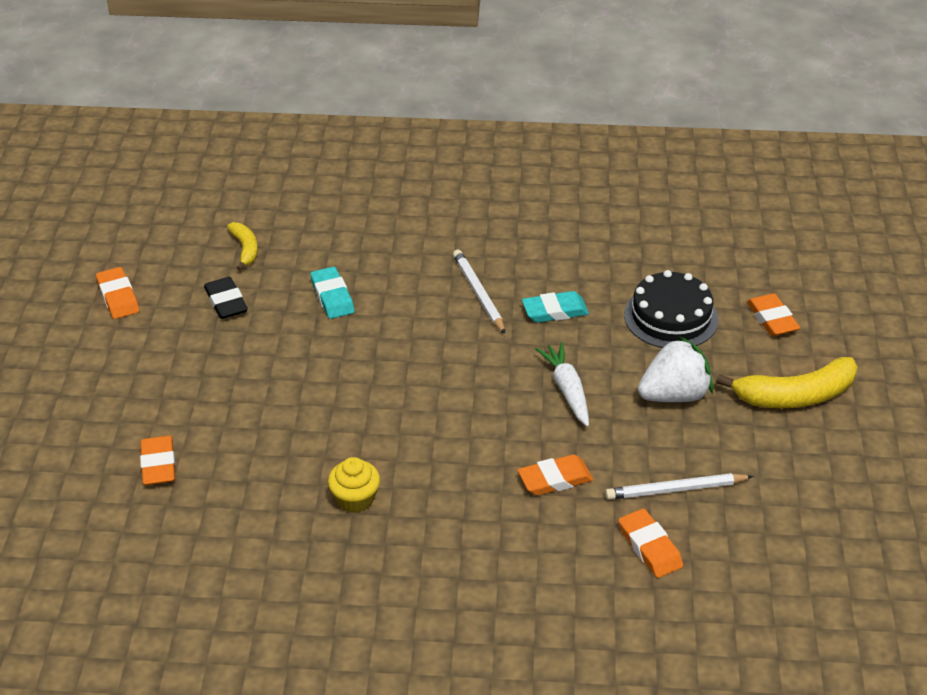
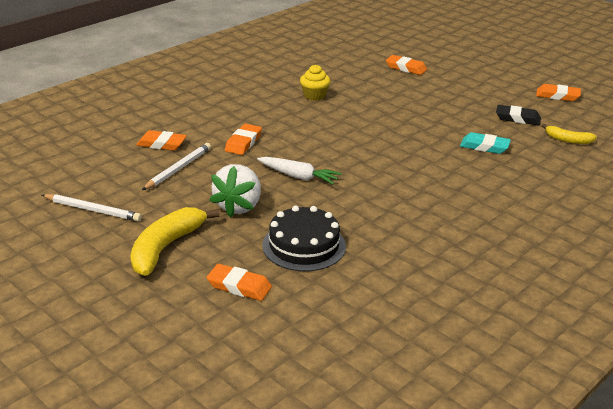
camera: 130 degrees right, 10 degrees down
white pencil [453,250,505,334] -> white pencil moved to [42,194,142,222]
turquoise eraser [522,291,589,323] -> none

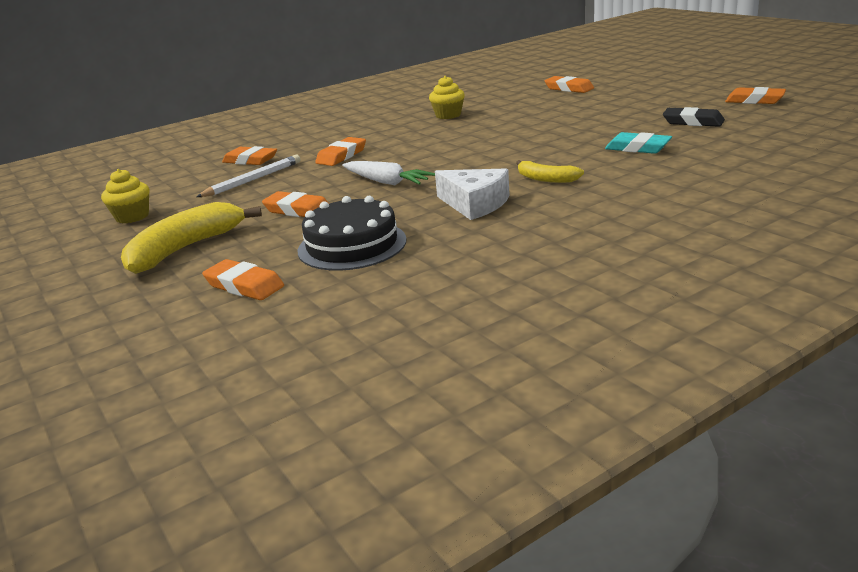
camera: 15 degrees right, 5 degrees down
white pencil [42,194,142,222] -> yellow cupcake [101,169,149,223]
white strawberry [210,164,261,218] -> orange eraser [262,191,329,217]
yellow banana [542,124,597,144] -> yellow banana moved to [516,160,584,183]
none -> white cheese [435,168,510,220]

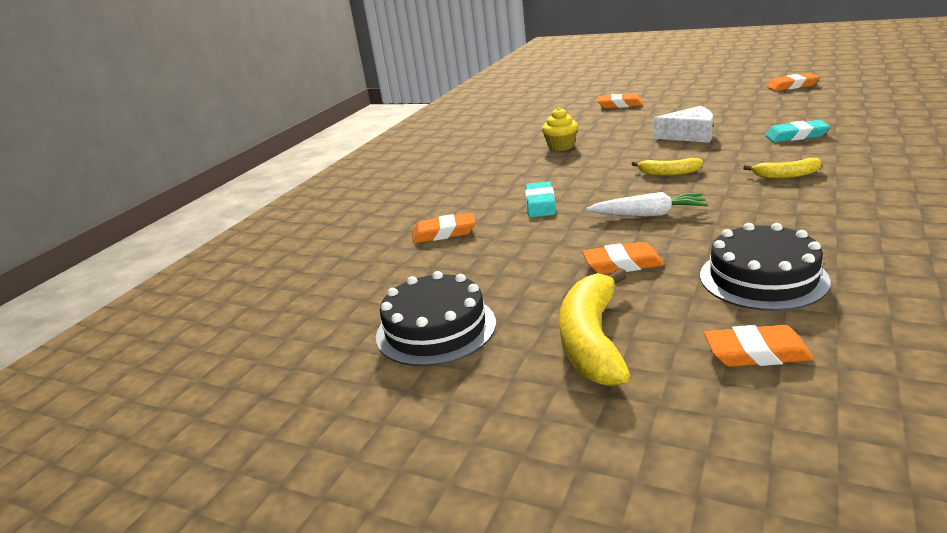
camera: 30 degrees left, 0 degrees up
yellow cupcake [101,169,149,223] -> black cake [376,271,496,366]
white pencil [196,155,300,197] -> none
orange eraser [315,137,366,166] -> turquoise eraser [525,181,556,217]
white cheese [435,168,510,220] -> white cheese moved to [653,106,713,143]
black eraser [663,107,725,127] -> none
none -> yellow banana [632,158,703,176]

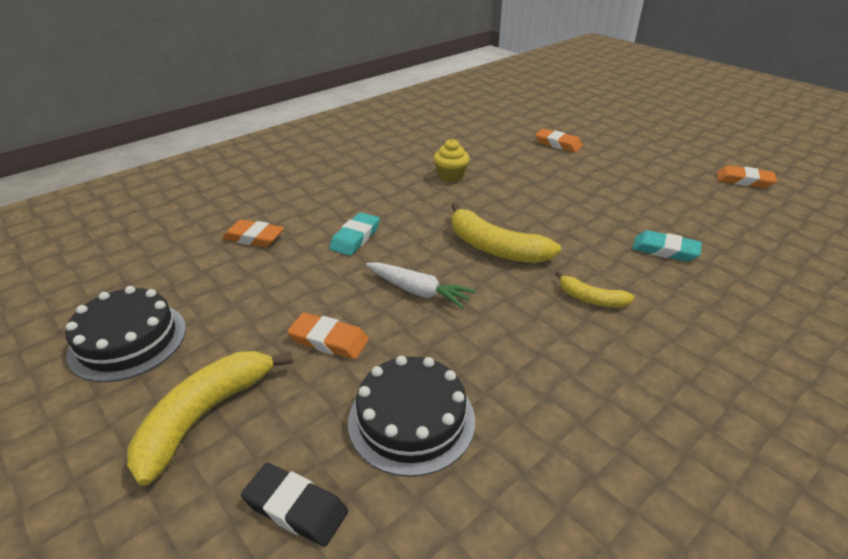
camera: 20 degrees right, 10 degrees up
yellow banana [632,158,703,176] -> yellow banana [451,203,561,263], size x1.82
white cheese [653,106,713,143] -> none
orange eraser [704,325,814,367] -> black eraser [241,463,348,547]

